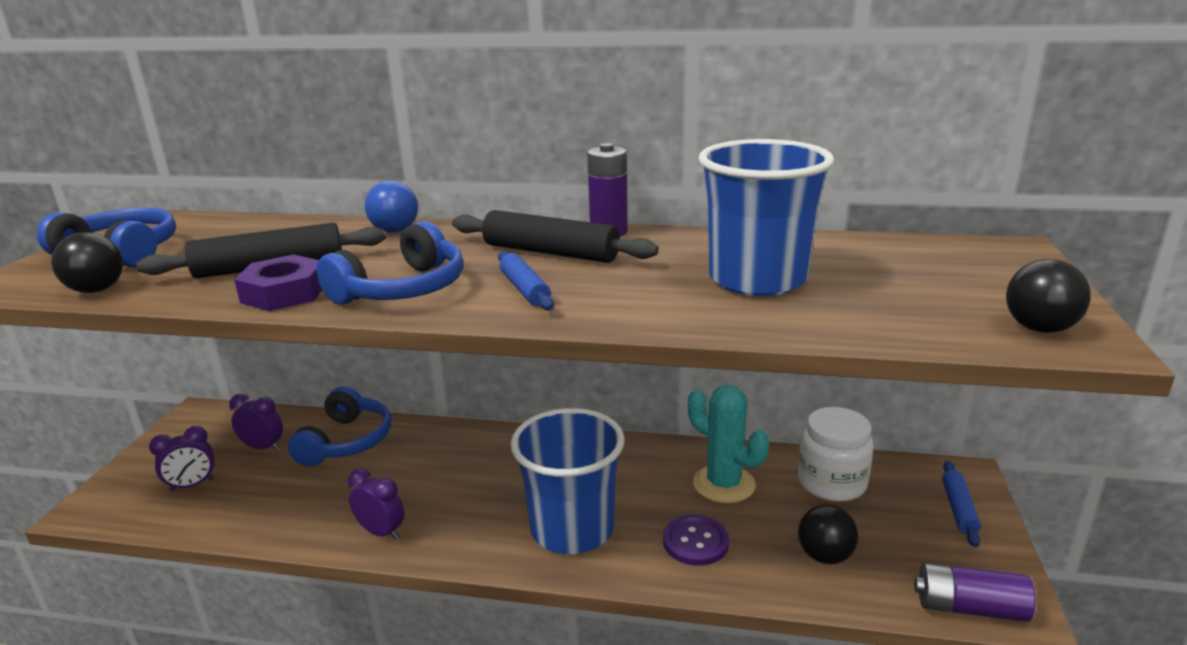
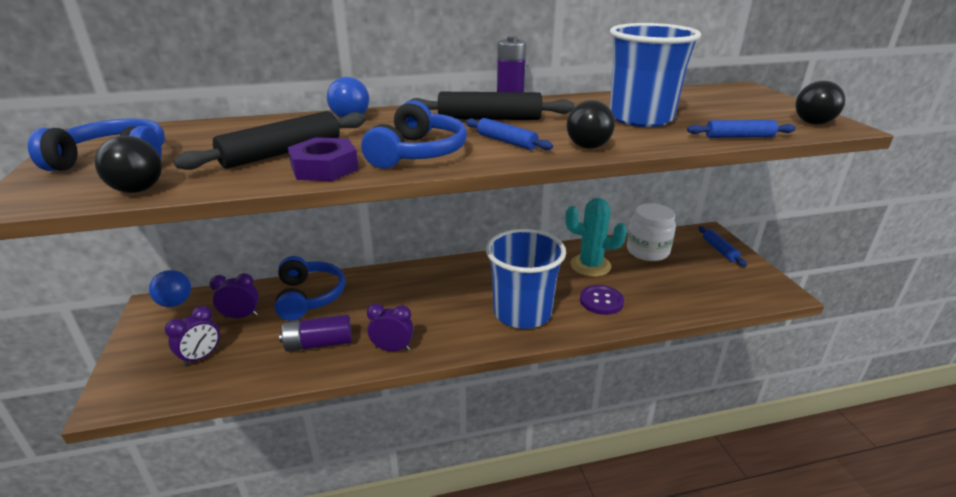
camera: 25 degrees left, 5 degrees up
black ball [798,505,858,564] -> black ball moved to [566,100,615,149]
purple battery [914,563,1036,622] -> purple battery moved to [279,314,352,352]
none -> blue ball [149,270,191,307]
none -> blue rolling pin [687,120,796,138]

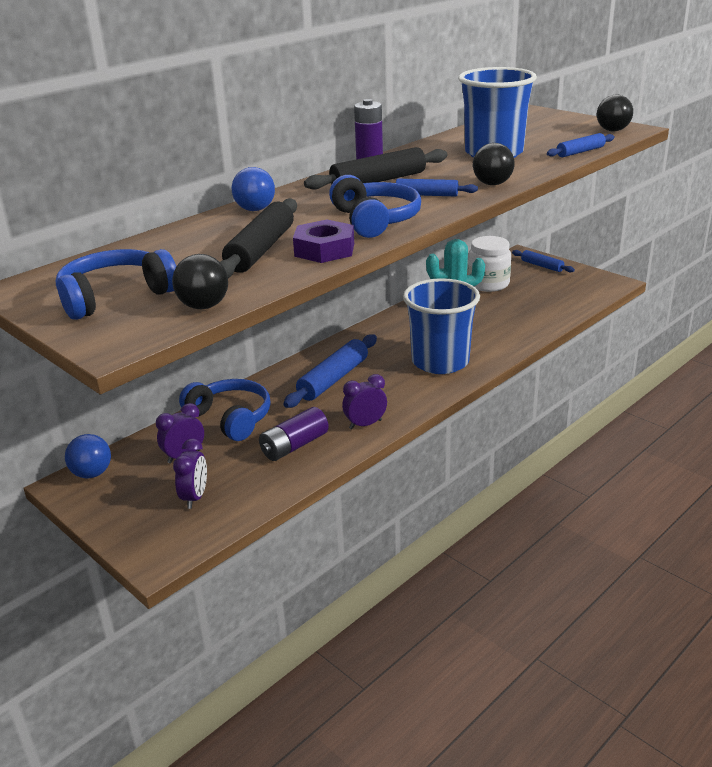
camera: 30 degrees left, 0 degrees up
purple button [580,285,624,315] -> none
none -> blue rolling pin [283,334,377,408]

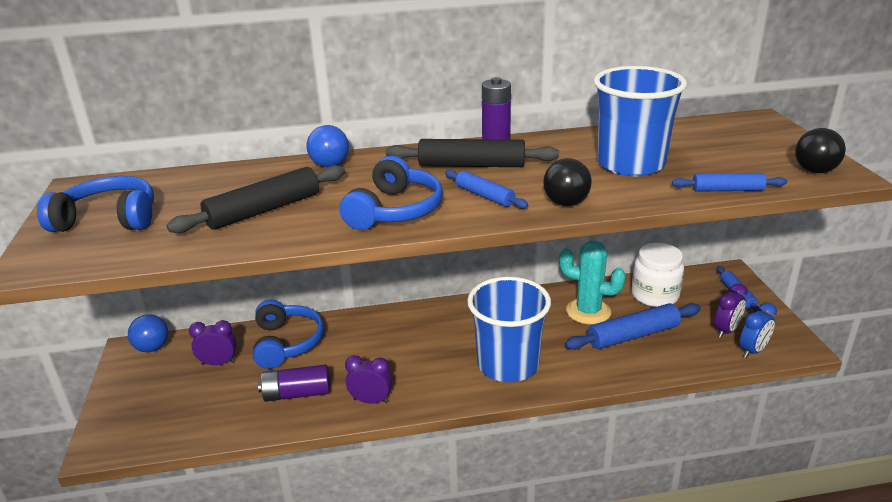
camera: 35 degrees right, 0 degrees up
black ball [172,254,228,309] -> none
purple clock [173,438,207,509] -> purple clock moved to [714,284,747,338]
blue rolling pin [283,334,377,408] -> blue rolling pin moved to [565,303,701,350]
purple nut [293,219,354,263] -> none
none -> blue clock [740,302,777,358]

